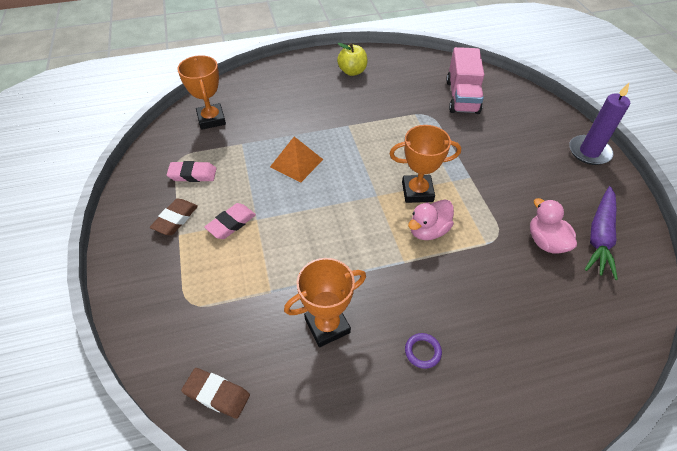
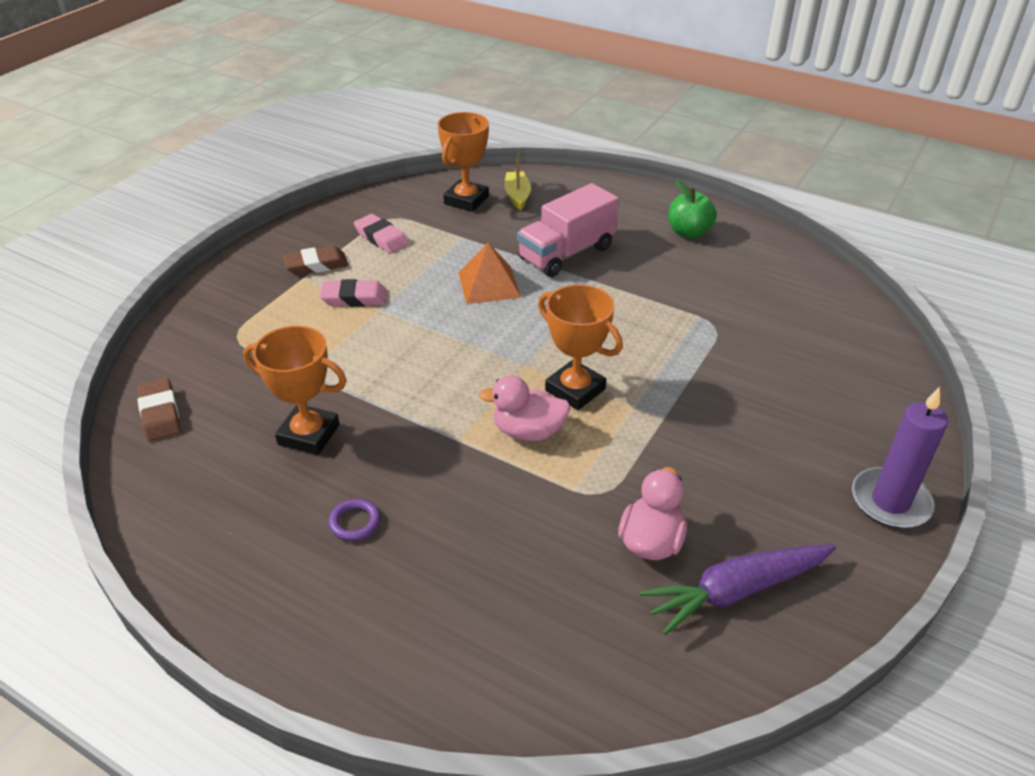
camera: 45 degrees right, 10 degrees down
yellow apple [337,43,367,76] -> green apple [669,180,717,239]
pink truck [446,47,484,114] -> pink truck moved to [517,183,619,277]
none -> yellow boat [504,152,531,210]

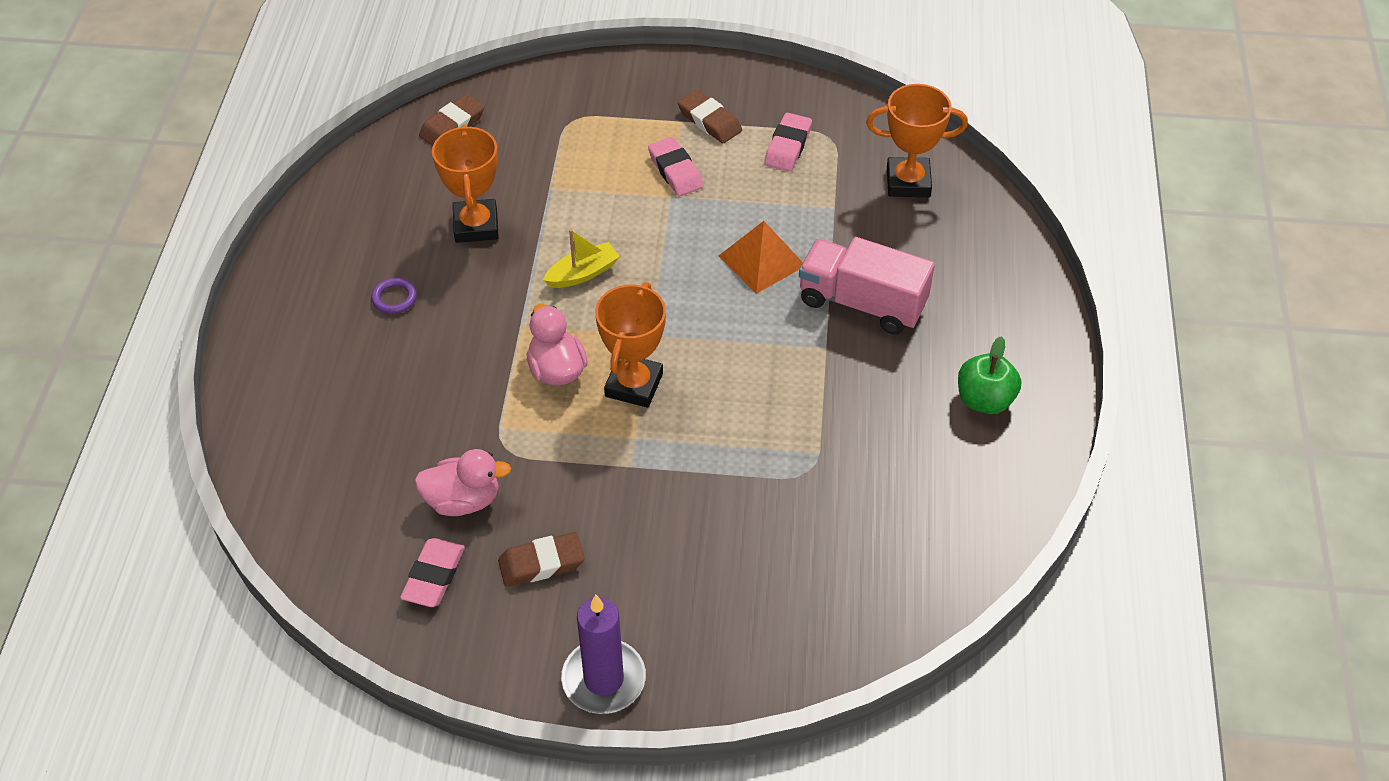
camera: 65 degrees right, 10 degrees up
yellow boat [504,152,531,210] -> yellow boat moved to [543,229,620,288]
purple carrot [639,545,836,635] -> pink eraser [400,538,465,607]
none -> brown eraser [498,532,584,587]

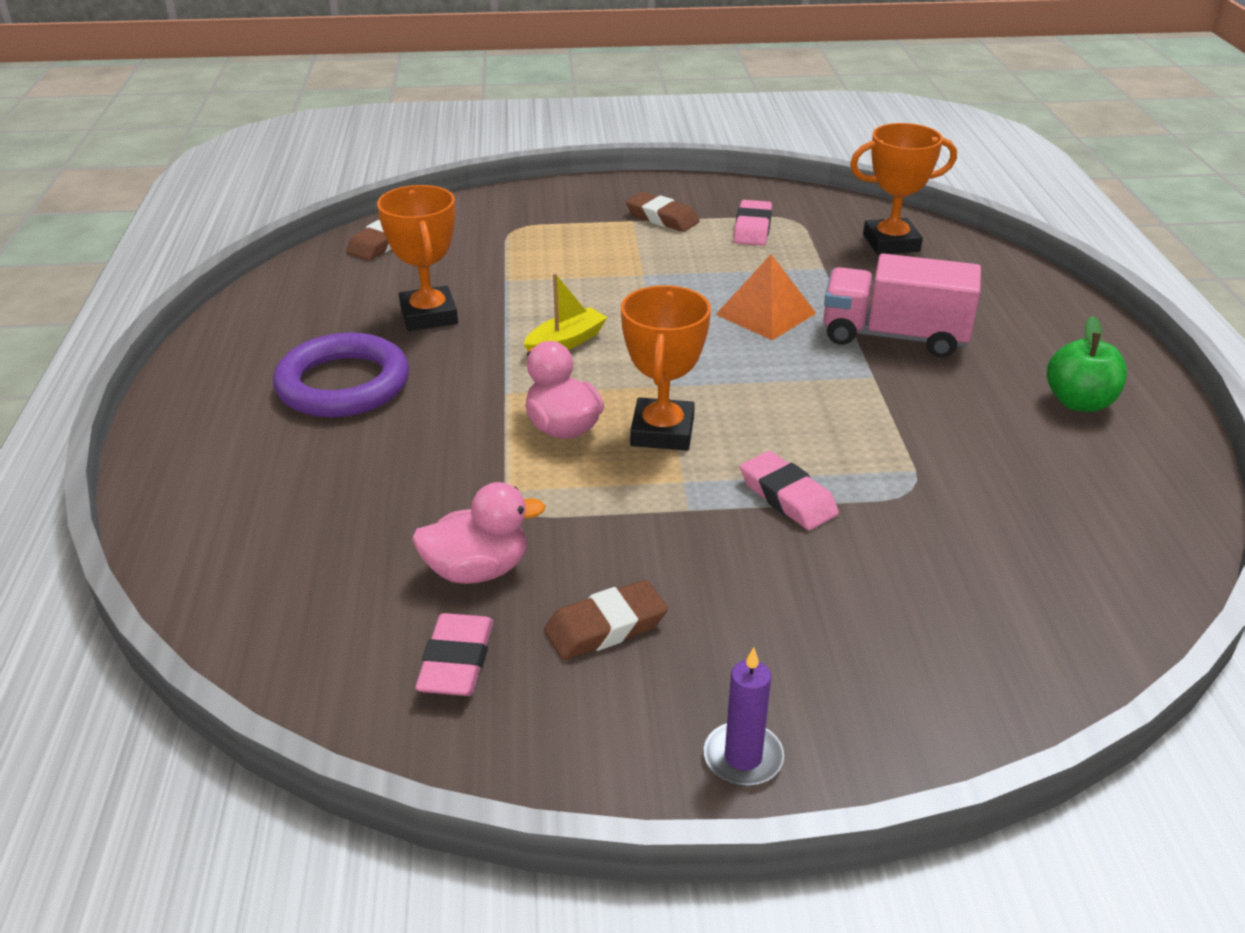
camera: 10 degrees left, 15 degrees down
purple ring [371,278,417,314] -> purple ring [273,333,409,418], size x2.38
purple candle [561,595,646,714] -> purple candle [704,647,784,786], size x0.63
pink eraser [648,137,704,196] -> pink eraser moved to [740,451,839,530]

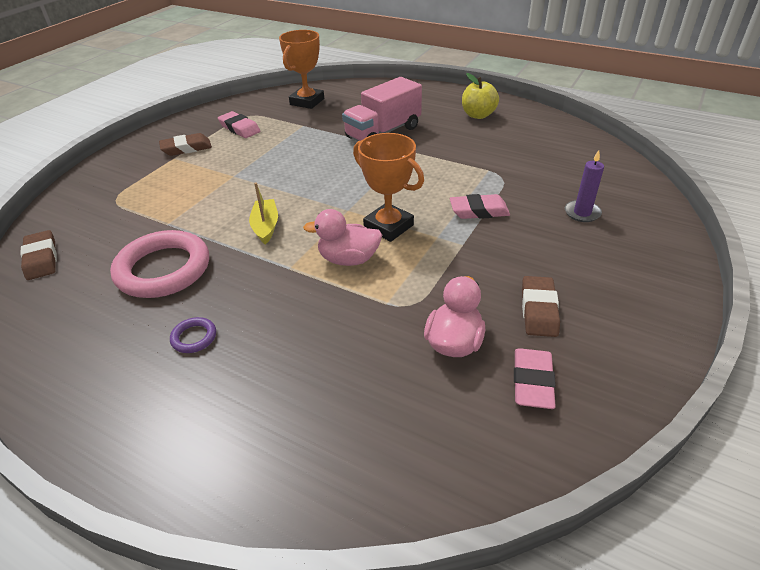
camera: 55 degrees left, 5 degrees up
purple ring [273,333,409,418] -> purple ring [170,317,216,353], size x0.42
orange trophy [377,185,458,331] -> pink ring [110,230,209,298]
pink eraser [415,613,493,696] -> pink eraser turned 60 degrees clockwise [514,348,556,409]
purple candle [704,647,784,786] -> purple candle moved to [565,150,604,222]
orange pyramid [715,254,816,340] -> none
green apple [1047,316,1127,412] -> yellow apple [462,73,499,119]

